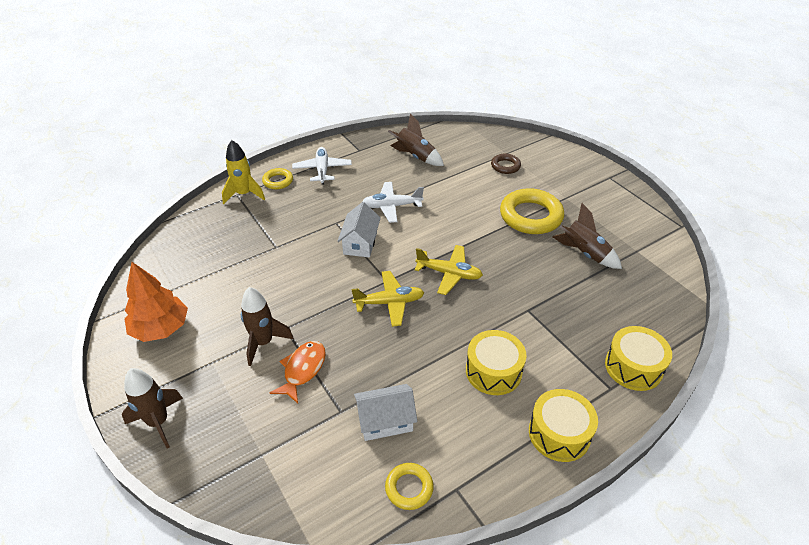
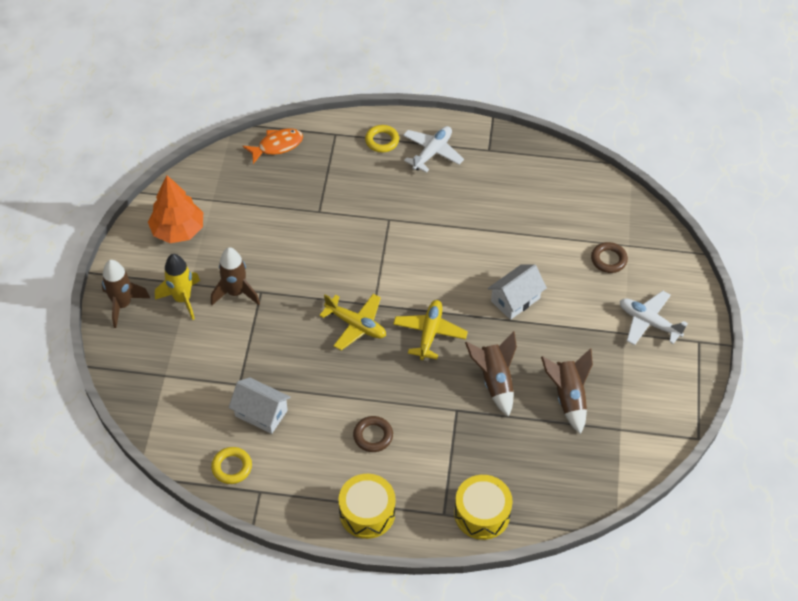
camera: 40 degrees right, 10 degrees up
yellow rocket [222,140,265,204] -> yellow rocket moved to [155,254,200,320]
orange fish [270,341,326,403] -> orange fish moved to [243,128,303,164]
white house [338,202,381,257] -> white house moved to [488,264,547,320]
white plane [362,182,424,223] -> white plane moved to [620,291,688,345]
brown rocket [388,114,444,166] -> brown rocket moved to [465,331,517,417]
yellow plane [414,245,483,295] -> yellow plane turned 135 degrees counterclockwise [393,300,468,360]
yellow drum [466,330,526,395] -> brown ring [353,416,393,452]
yellow ring [500,188,564,234] -> none

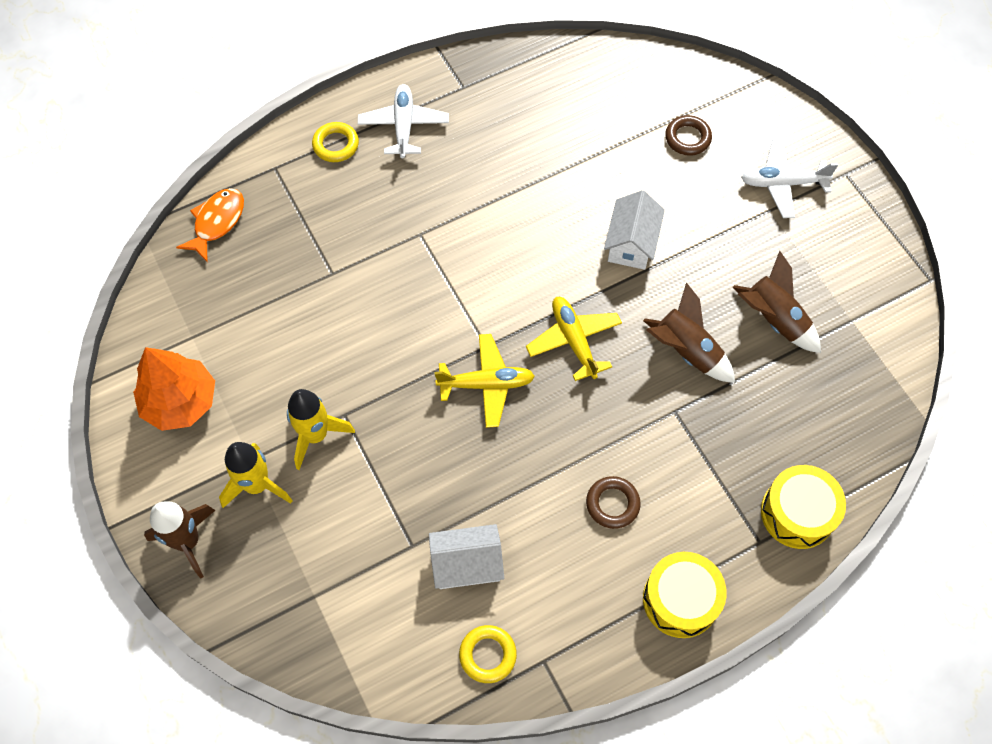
camera: 35 degrees left, 10 degrees up
brown rocket [211,247,260,305] -> yellow rocket [287,389,355,470]

